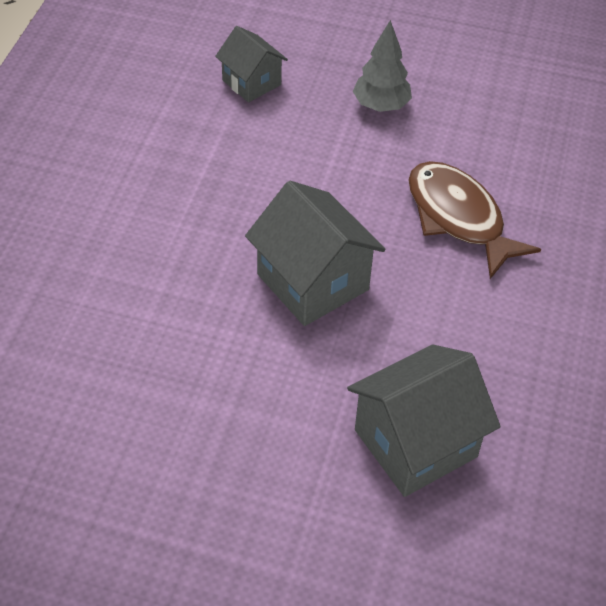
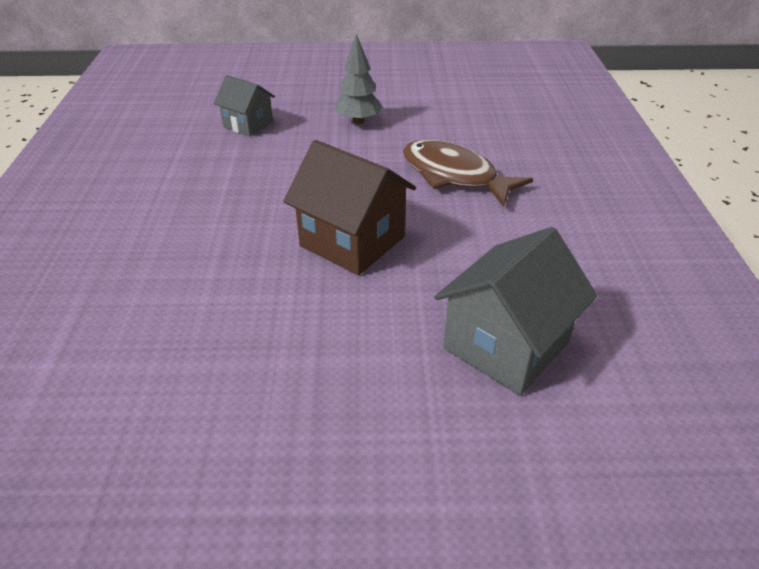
camera: 15 degrees left, 10 degrees down
grey house [245,181,385,326] -> brown house [283,140,416,275]

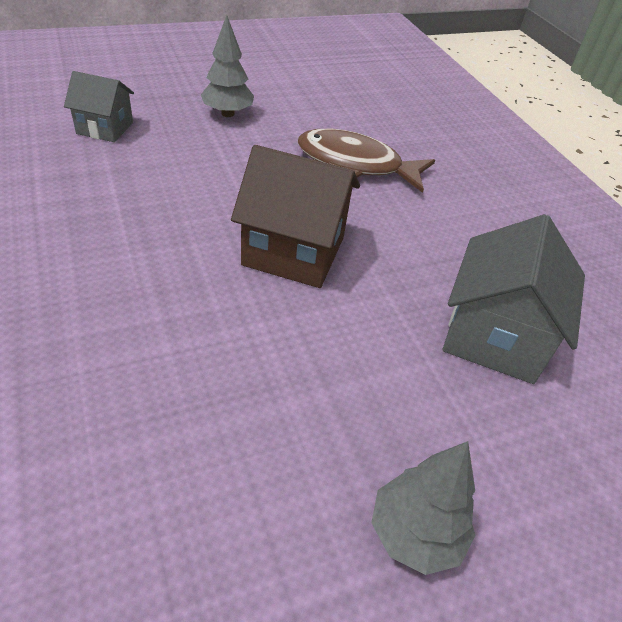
camera: 25 degrees left, 5 degrees up
none -> grey tree [371,441,475,575]

